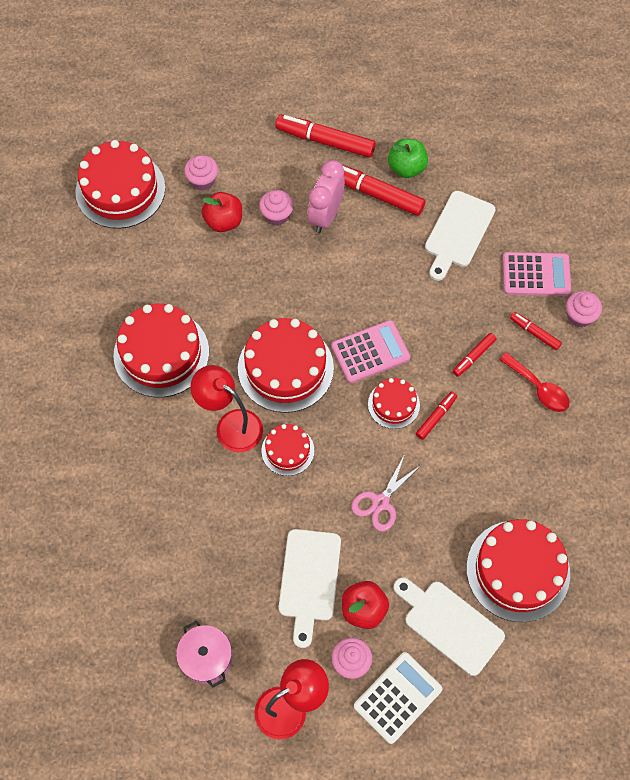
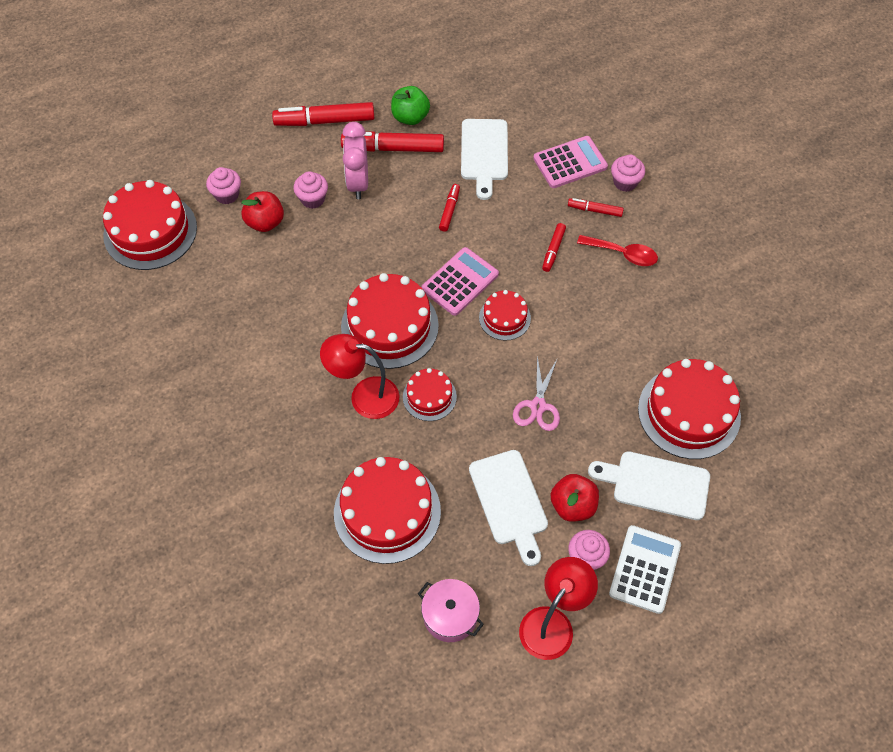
camera: 25 degrees left, 5 degrees down
red cake [113,304,209,397] -> red cake moved to [334,457,441,564]
red marker [416,391,457,440] -> red marker moved to [439,184,460,232]

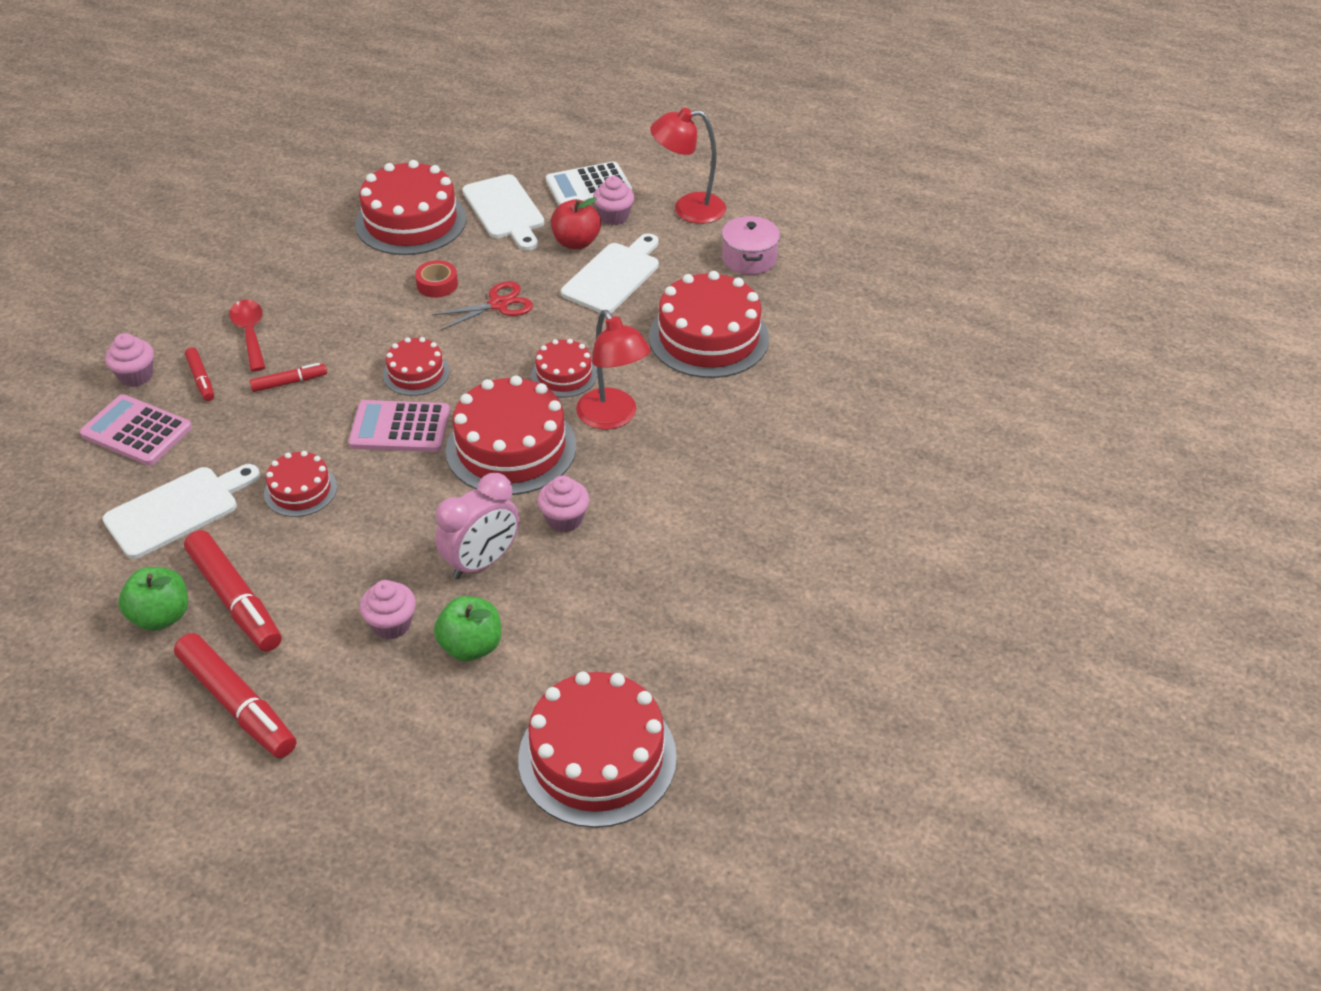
camera: 130 degrees left, 15 degrees down
pink cupcake [206,167,241,204] -> pink cupcake moved to [537,476,589,533]
red apple [241,191,284,232] -> green apple [434,596,501,661]
pink clock [342,122,368,199] -> pink clock moved to [435,473,519,579]
red marker [439,184,460,232] -> red cake [264,451,337,517]
pink scissors [513,356,560,431] -> red scissors [432,281,533,330]
none -> red tape [415,260,458,298]

